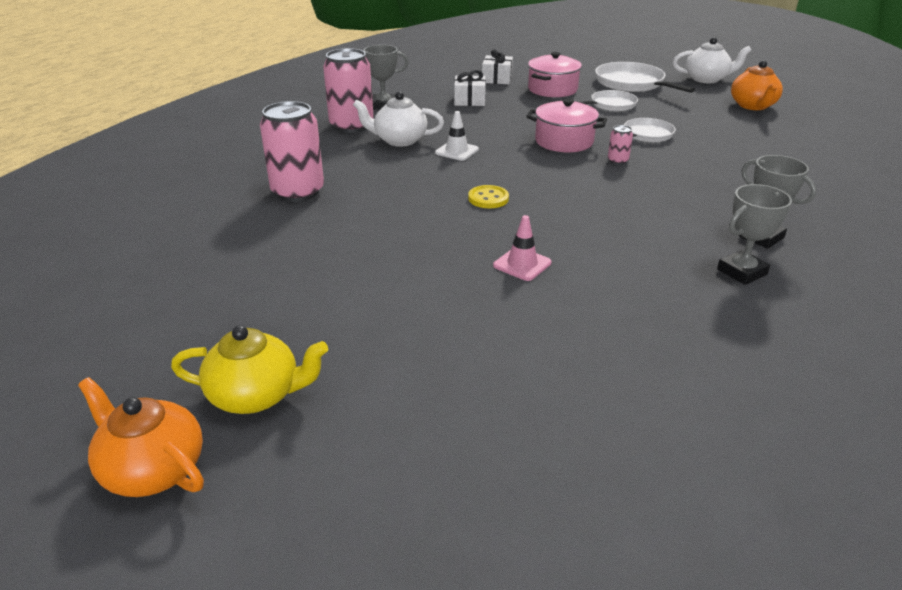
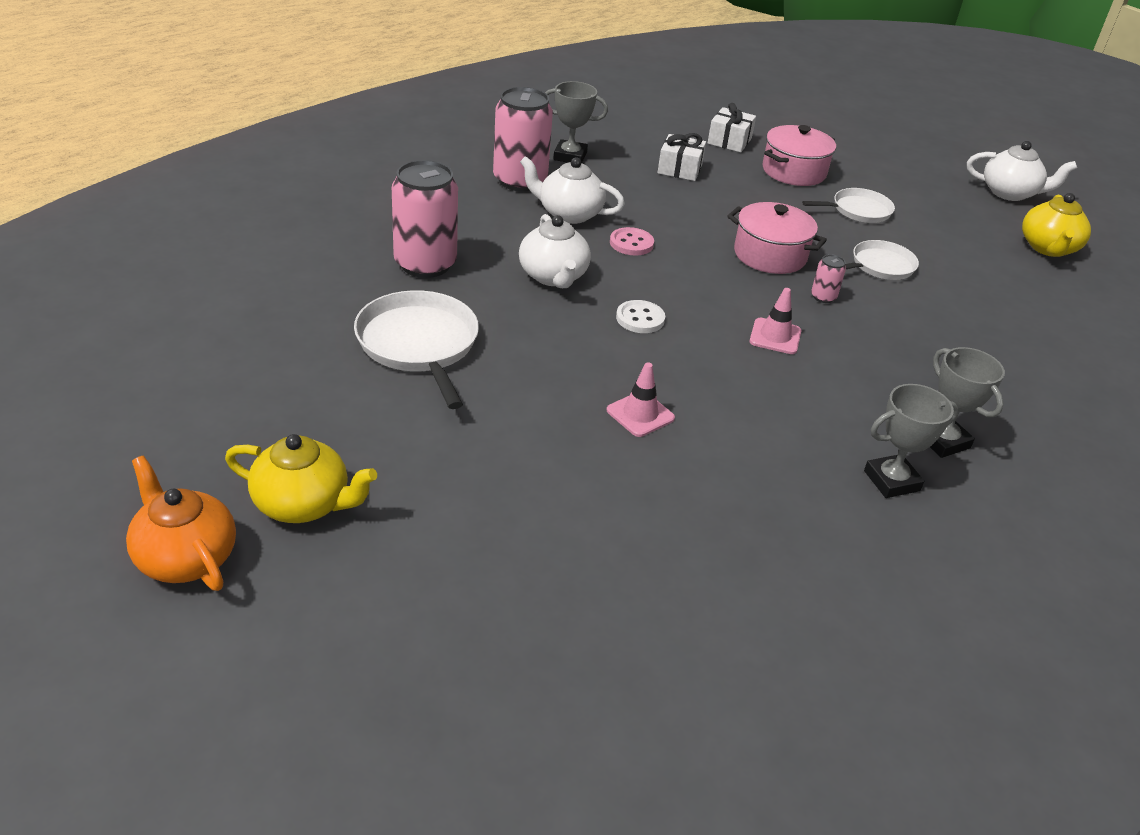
camera: 10 degrees right, 5 degrees up
white traffic cone [435,111,479,161] -> pink button [610,227,654,256]
yellow button [468,185,509,208] -> white button [616,300,665,333]
white pan [595,62,695,93] -> white pan moved to [354,290,479,409]
orange teapot [731,60,783,110] -> yellow teapot [1022,193,1091,257]
none -> white teapot [519,214,591,288]
none -> pink traffic cone [750,288,801,354]

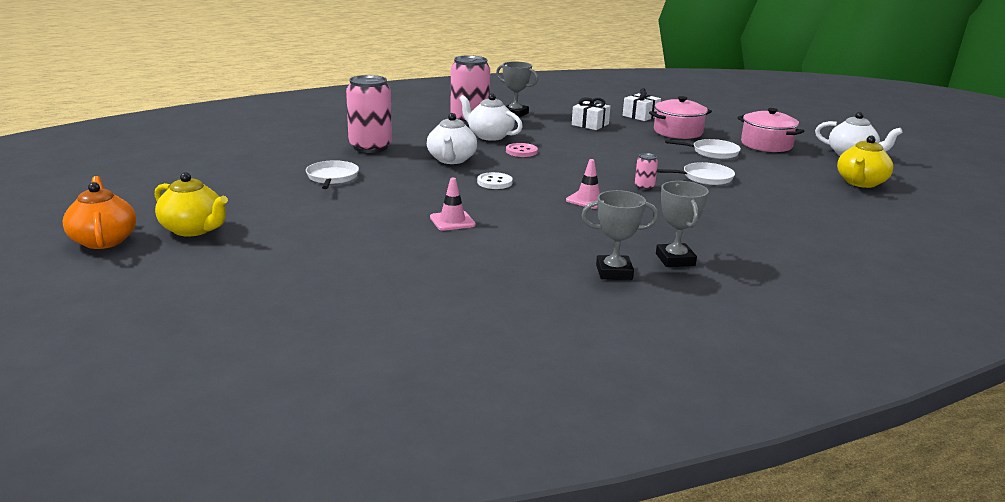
camera: 20 degrees right, 15 degrees down
white pan [354,290,479,409] -> white pan [306,160,359,189], size x0.62
pink pot [727,202,827,274] -> pink pot moved to [737,108,804,152]

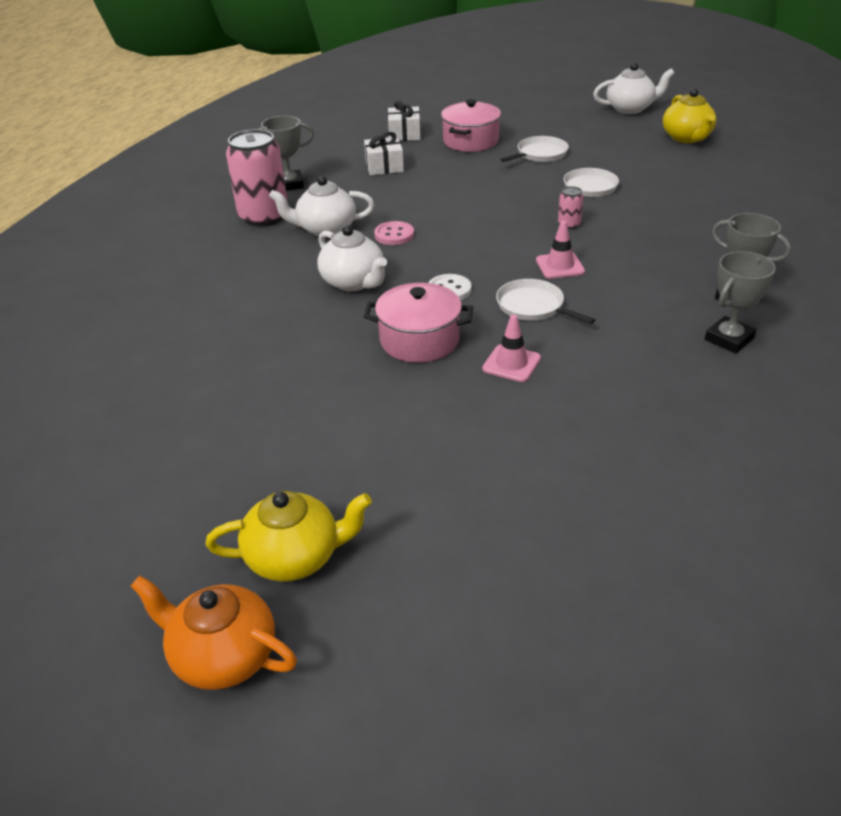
camera: 40 degrees left, 15 degrees up
white pan [306,160,359,189] -> white pan moved to [496,279,595,324]
pink can [346,75,392,153] -> none
pink pot [737,108,804,152] -> pink pot moved to [364,283,473,363]

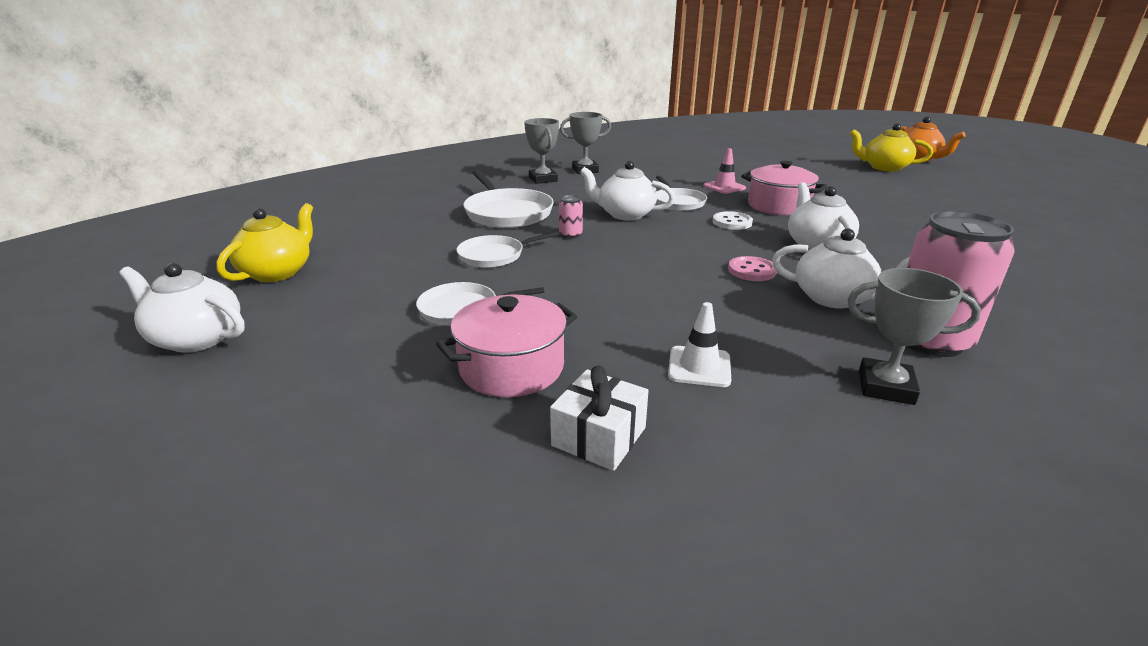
camera: 150 degrees left, 10 degrees down
white gift [364,132,404,175] -> white traffic cone [668,302,731,387]
pink traffic cone [536,221,585,279] -> white teapot [580,161,675,220]
none -> white pan [463,170,554,228]

